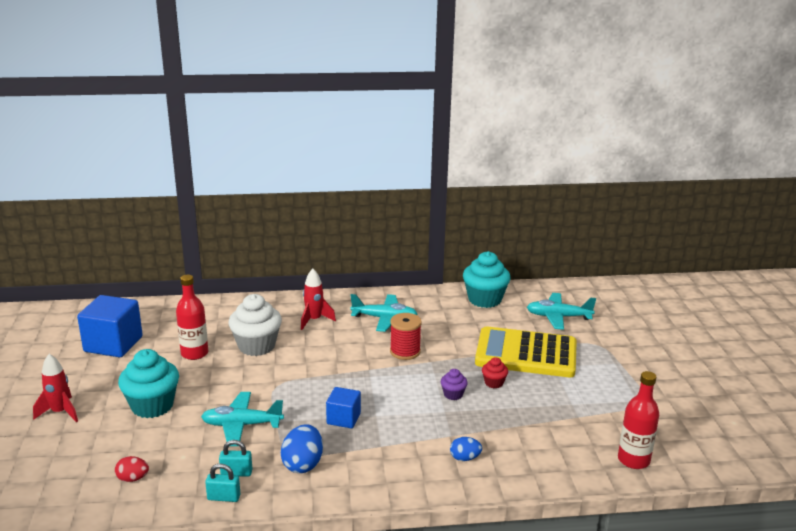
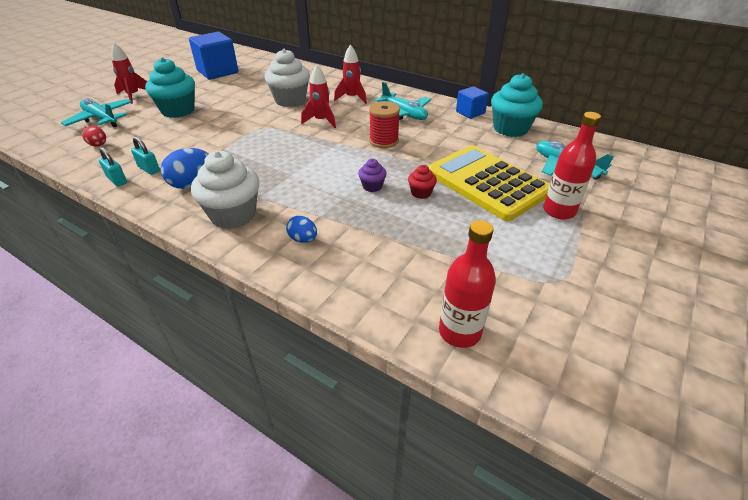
camera: 40 degrees right, 15 degrees up
red bottle [176,275,208,360] -> red bottle moved to [543,112,601,219]
turquoise plane [201,392,284,446] -> turquoise plane moved to [61,98,132,127]
blue cube [326,387,361,428] -> blue cube moved to [456,86,489,119]
none -> white cupcake [191,151,259,229]
none -> red rocket [301,65,336,128]

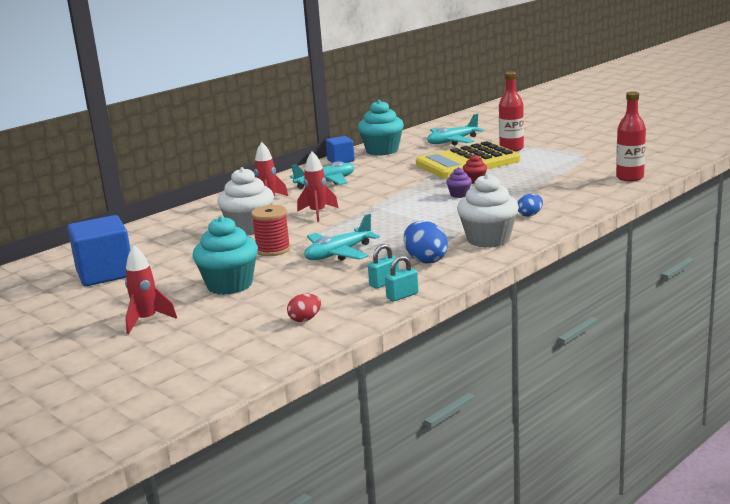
camera: 75 degrees left, 20 degrees down
turquoise plane [61,98,132,127] -> turquoise plane moved to [304,214,380,261]
red spool [369,101,400,148] -> red spool moved to [251,205,291,256]

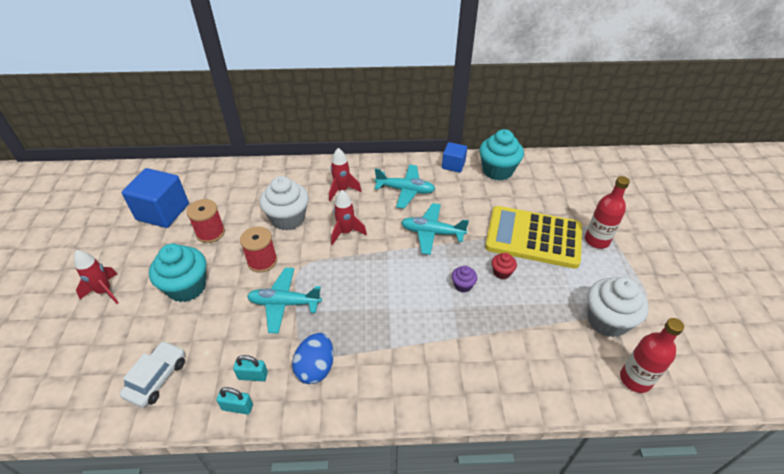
camera: 40 degrees right, 25 degrees up
red egg [287,294,321,322] -> white car [120,341,185,407]
turquoise plane [427,114,484,145] -> turquoise plane moved to [401,203,469,255]
white cupcake [457,174,519,248] -> white cupcake moved to [587,277,649,338]
blue egg [518,194,543,217] -> none
none -> red spool [187,199,225,243]

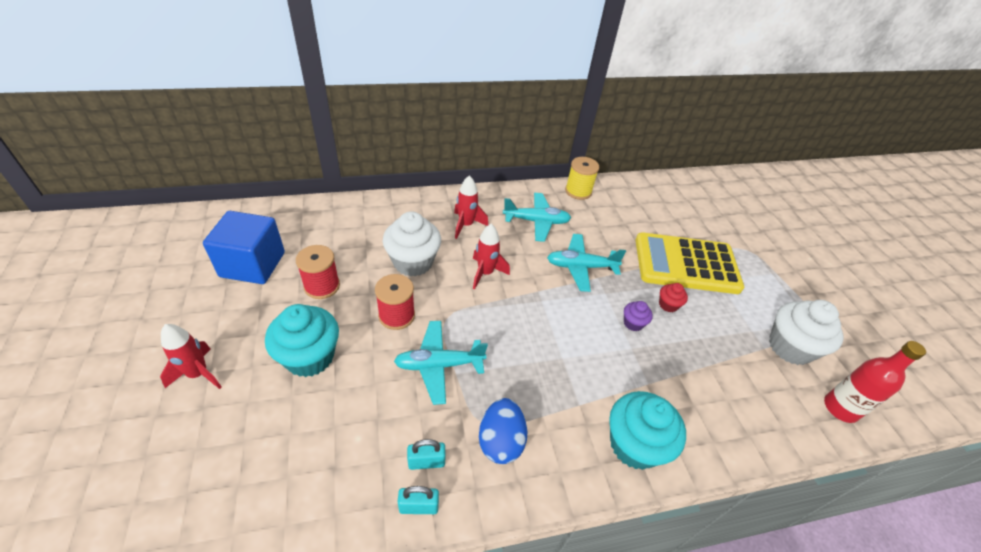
camera: 15 degrees left, 0 degrees up
white car [120,341,185,407] -> none
blue cube [442,142,467,173] -> yellow spool [565,157,599,200]
turquoise cupcake [479,129,524,181] -> turquoise cupcake moved to [609,391,686,470]
red bottle [585,176,630,249] -> none

